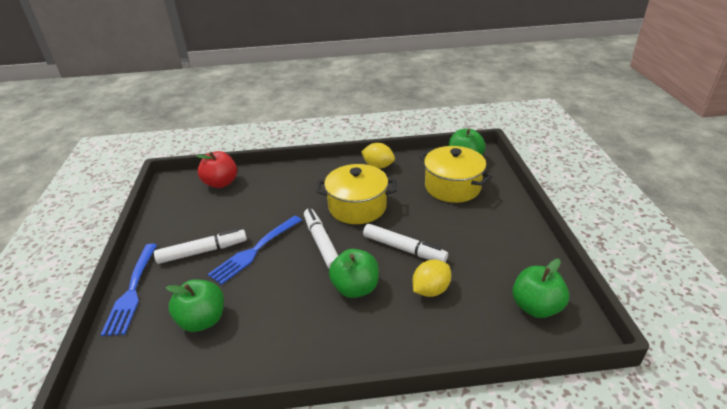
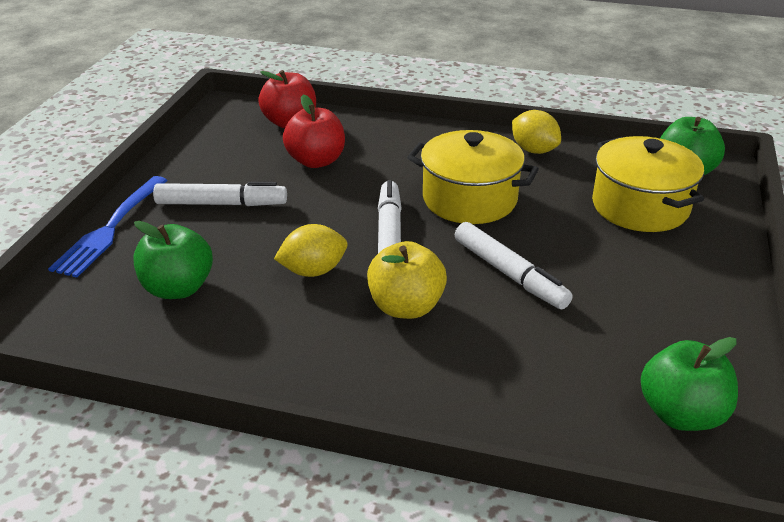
camera: 20 degrees right, 0 degrees up
blue fork [208,216,302,285] -> none
green apple [329,249,379,298] -> yellow apple [367,241,447,319]
yellow lemon [413,259,451,297] -> yellow lemon moved to [274,224,347,277]
none -> red apple [283,94,345,168]

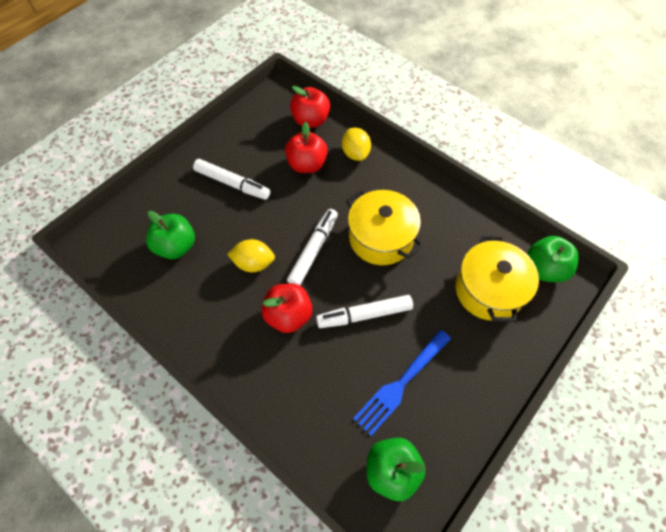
camera: 25 degrees right, 25 degrees up
blue fork [48,176,168,278] -> blue fork moved to [353,330,451,436]
yellow apple [367,241,447,319] -> red apple [262,283,313,333]
white marker [455,222,573,309] -> white marker turned 90 degrees clockwise [316,295,413,328]
yellow lemon [512,110,561,154] -> yellow lemon moved to [342,128,371,161]

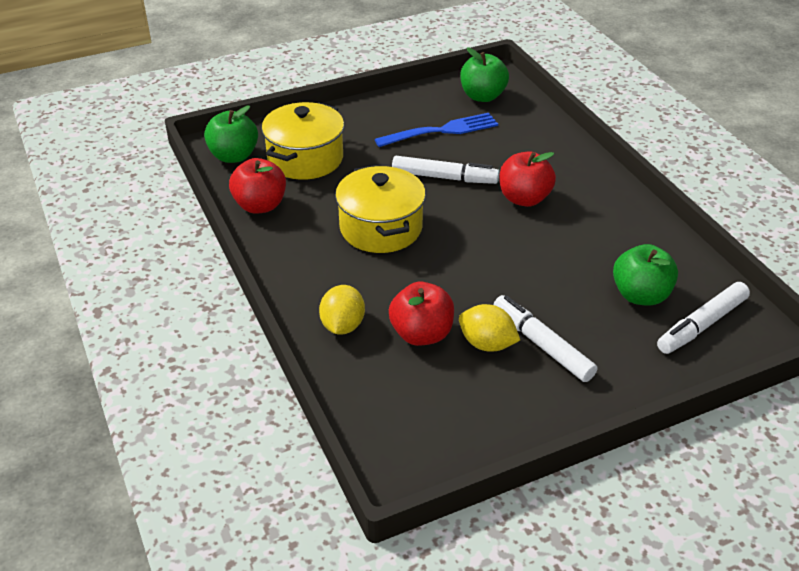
camera: 155 degrees left, 20 degrees down
yellow lemon [228,239,275,272] -> yellow lemon moved to [459,304,520,351]
white marker [287,209,338,285] -> white marker moved to [657,282,750,354]
red apple [290,86,330,128] -> red apple moved to [229,158,286,214]

